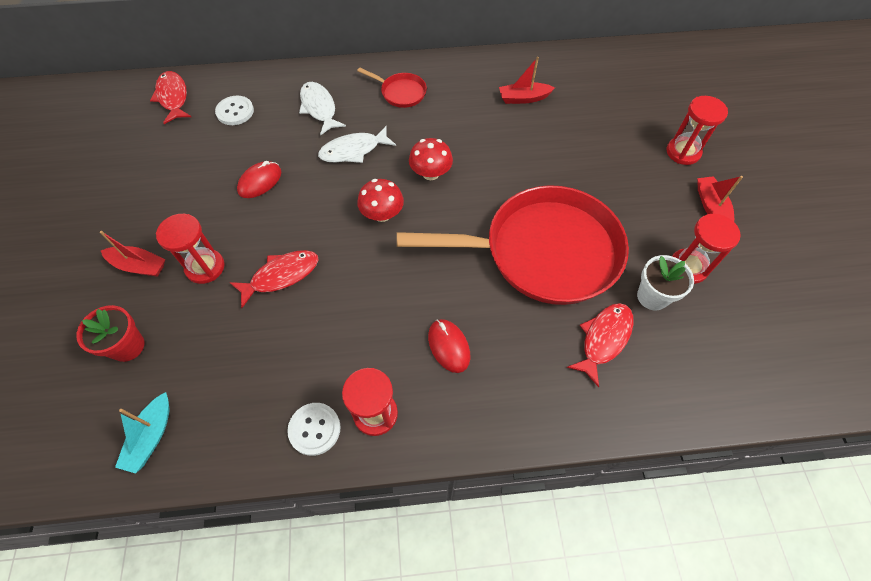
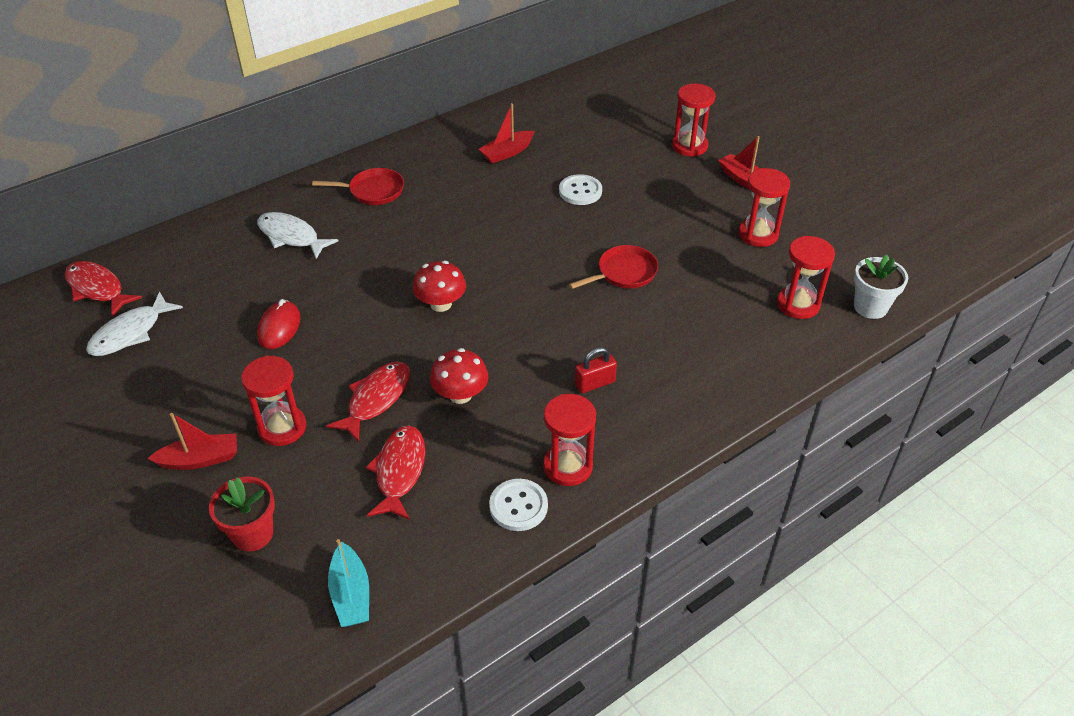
camera: 30 degrees left, 15 degrees down
white button [215,96,254,125] -> white button moved to [559,174,602,205]
white fish [318,126,396,163] -> white fish moved to [86,291,183,356]
red pan [397,185,629,305] -> red pan [569,245,658,289], size x0.40
red mushroom [409,138,453,180] -> red mushroom moved to [430,348,488,404]
red mouse [428,319,470,373] -> red padlock [575,347,617,393]
red fish [567,303,634,387] -> red fish moved to [366,425,425,520]
white flower pot [637,255,694,310] -> white flower pot moved to [854,254,908,319]
none -> red hourglass [777,236,835,319]

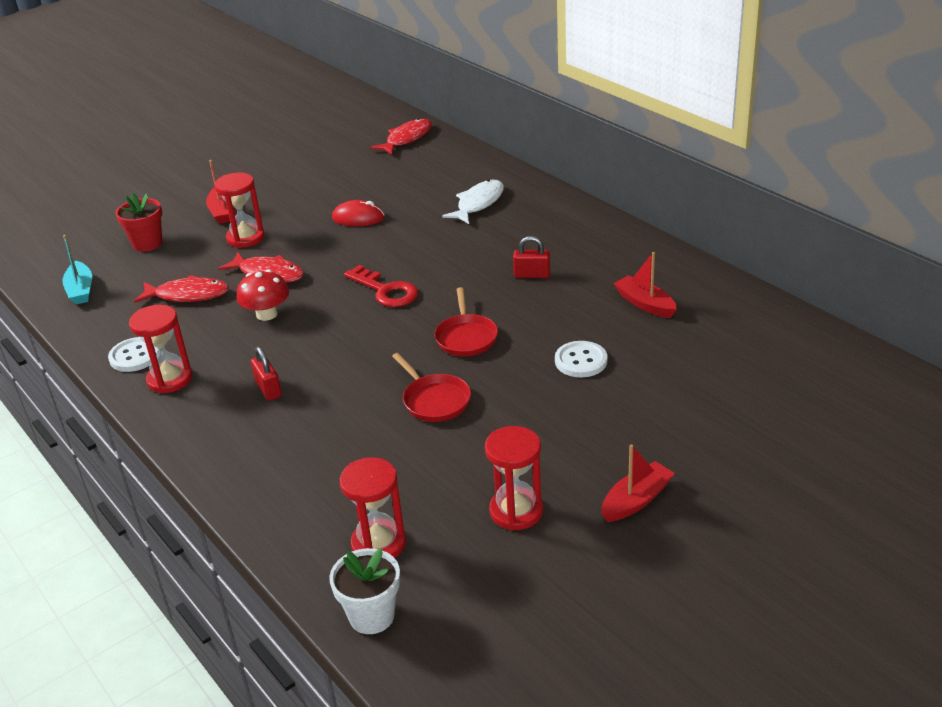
camera: 90 degrees right, 10 degrees down
white fish [86,291,183,356] -> none
red pan [312,168,404,205] -> red pan moved to [434,287,498,356]
turquoise boat [328,539,369,627] -> turquoise boat turned 90 degrees counterclockwise [63,235,92,304]
red mushroom [412,261,466,312] -> red key [344,265,419,307]
red hourglass [672,83,715,157] -> none
none -> red padlock [513,236,551,278]

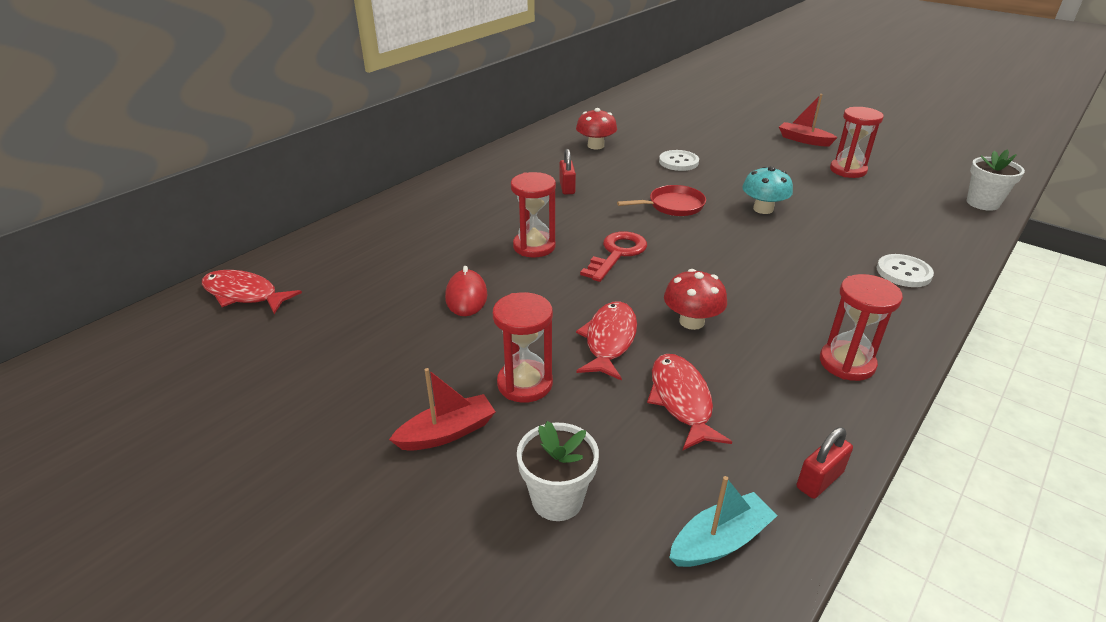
camera: 105 degrees left, 0 degrees up
white button [108,337,158,372] -> white button moved to [877,254,934,287]
red flower pot [115,193,162,252] -> white flower pot [517,421,599,521]
red padlock [251,347,282,401] -> red padlock moved to [797,427,853,499]
red hourglass [340,457,406,558] -> red hourglass moved to [511,172,556,258]
red pan [392,353,471,422] -> turquoise mushroom [742,166,793,214]
white fish [442,180,504,224] -> none
red boat [614,252,677,318] -> red mushroom [576,108,617,149]

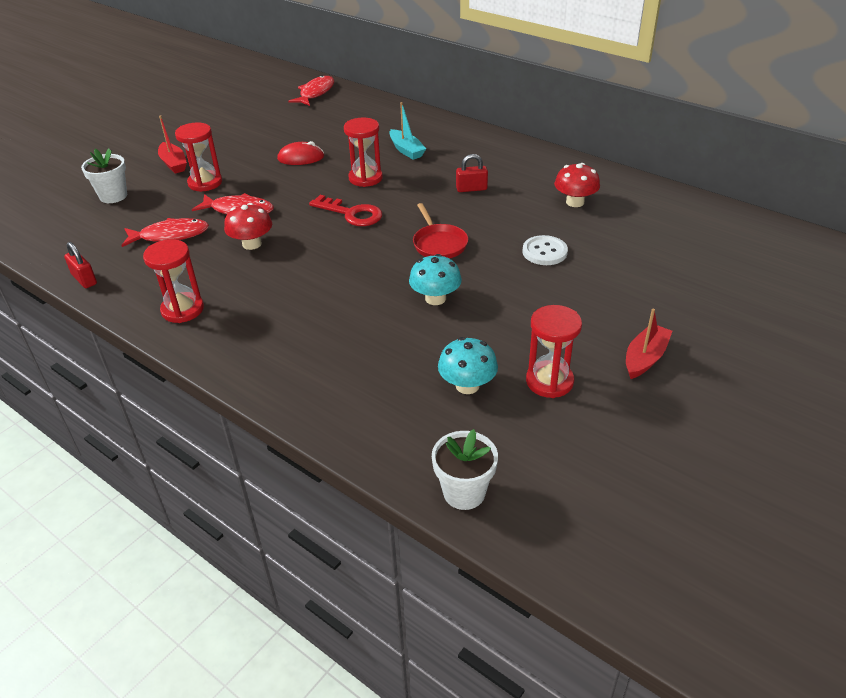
camera: 90 degrees right, 5 degrees up
turquoise boat [669,476,778,567] -> turquoise boat moved to [389,102,426,160]
white button [877,254,934,287] -> none
none -> turquoise mushroom [438,337,498,394]

